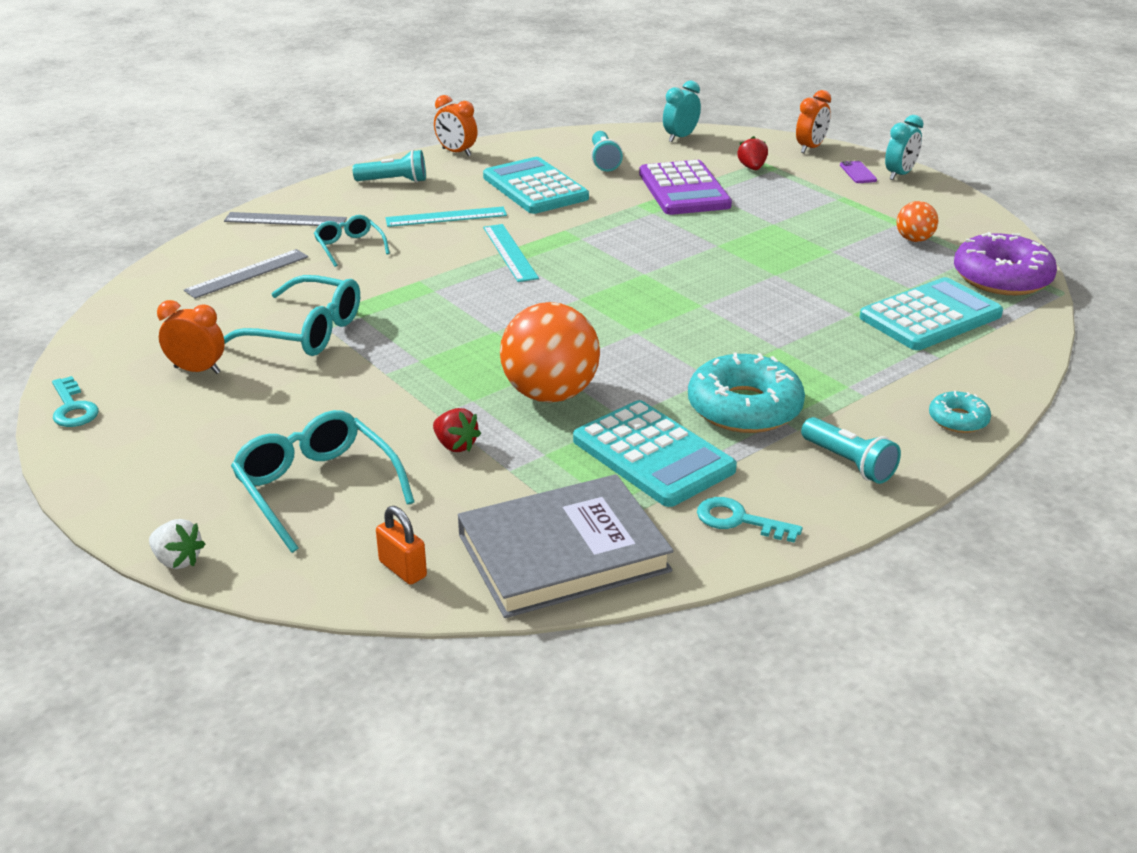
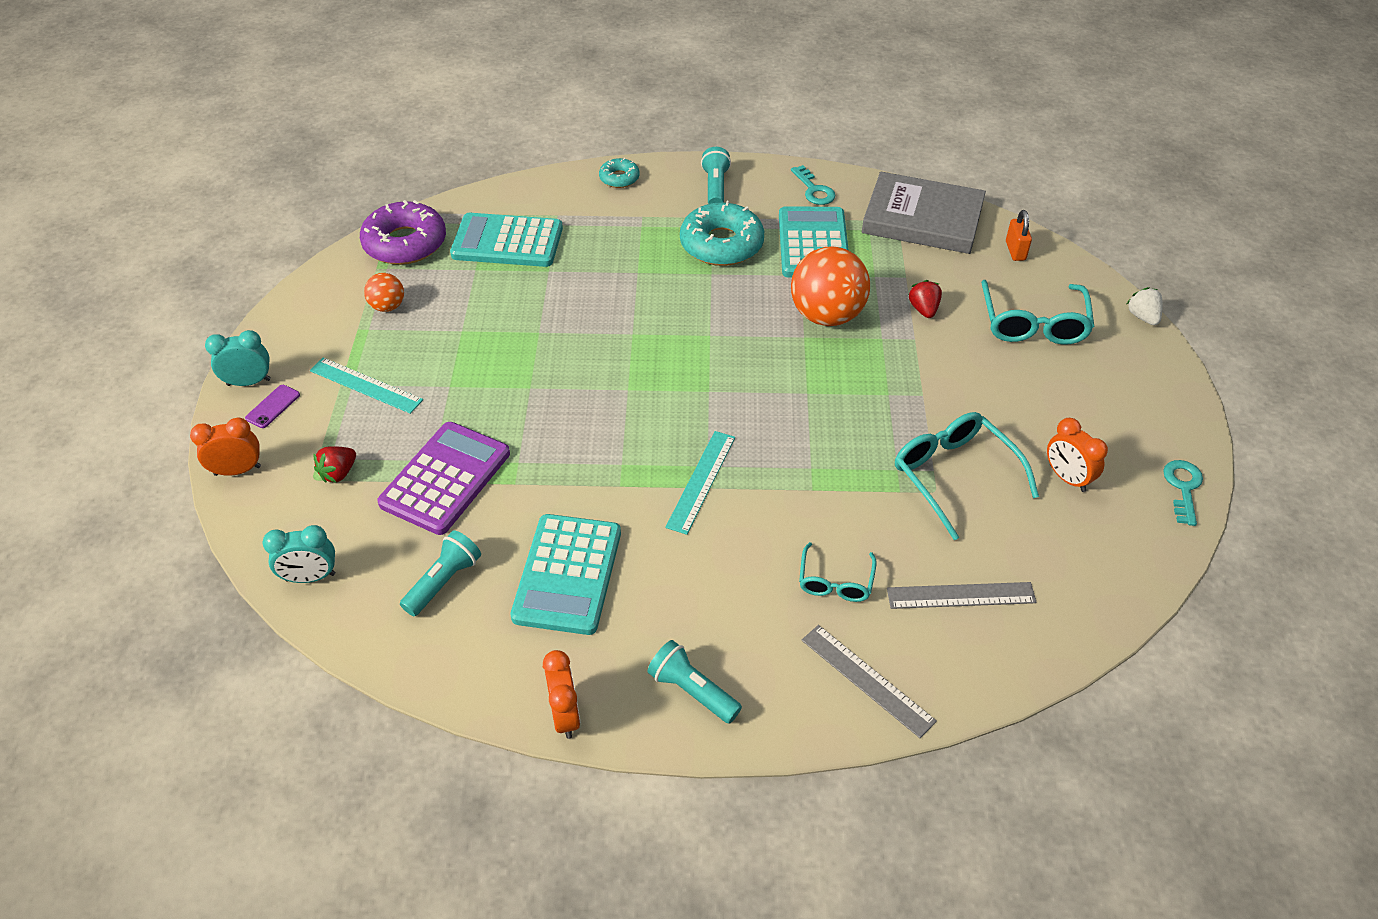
camera: 140 degrees left, 15 degrees up
turquoise ruler [385,207,507,227] -> turquoise ruler moved to [310,358,423,414]

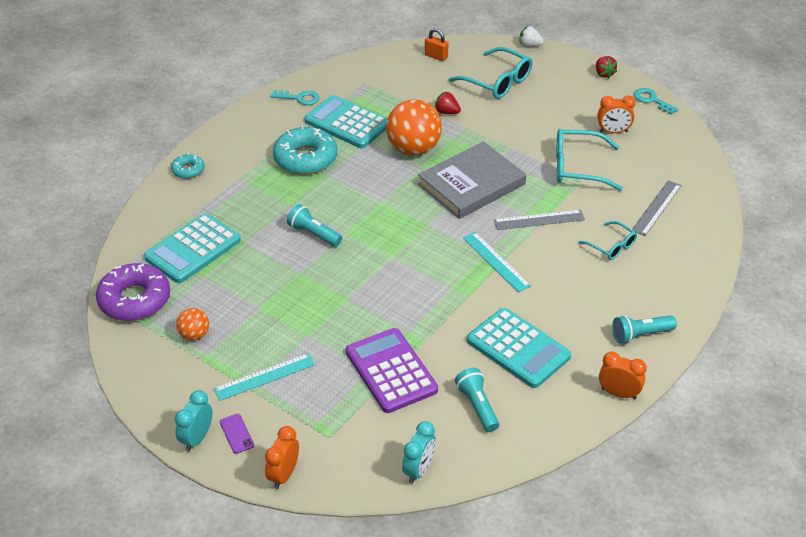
camera: 55 degrees left, 5 degrees down
red strawberry [314,446,356,483] -> red strawberry moved to [596,56,617,79]
turquoise flashlight [701,147,731,204] -> turquoise flashlight moved to [287,204,342,247]
grey ruler [802,625,937,738] -> grey ruler moved to [494,210,585,230]
grey book [862,172,986,254] -> grey book moved to [418,141,526,219]

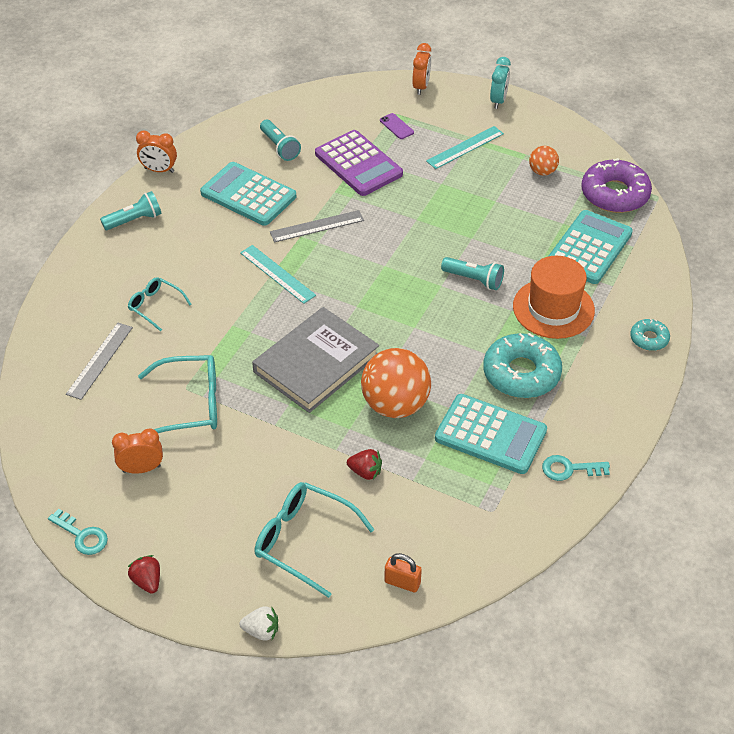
camera: 170 degrees right, 5 degrees up
purple phone [220,414,254,454] -> purple phone moved to [380,113,414,139]
turquoise clock [402,421,436,483] -> none
grey ruler [494,210,585,230] -> grey ruler moved to [270,210,364,242]
none -> orange hat [513,256,595,339]

